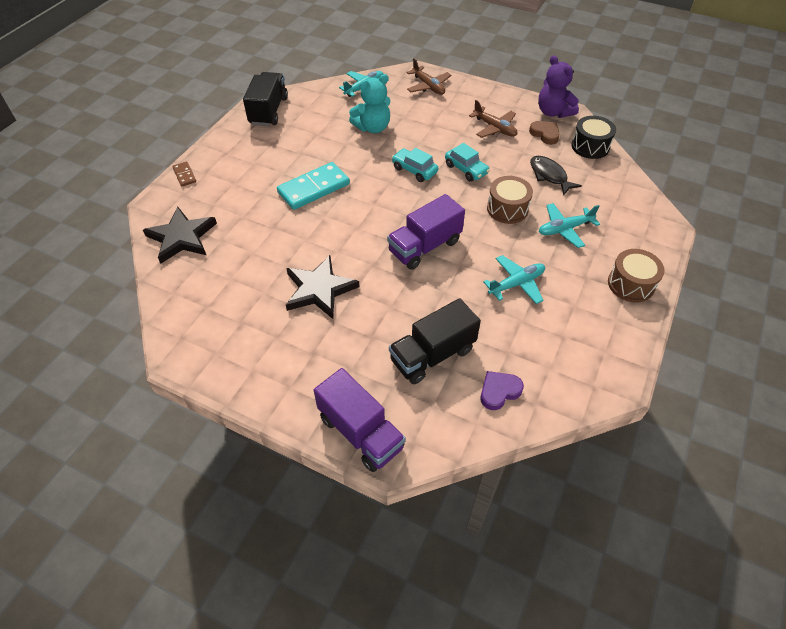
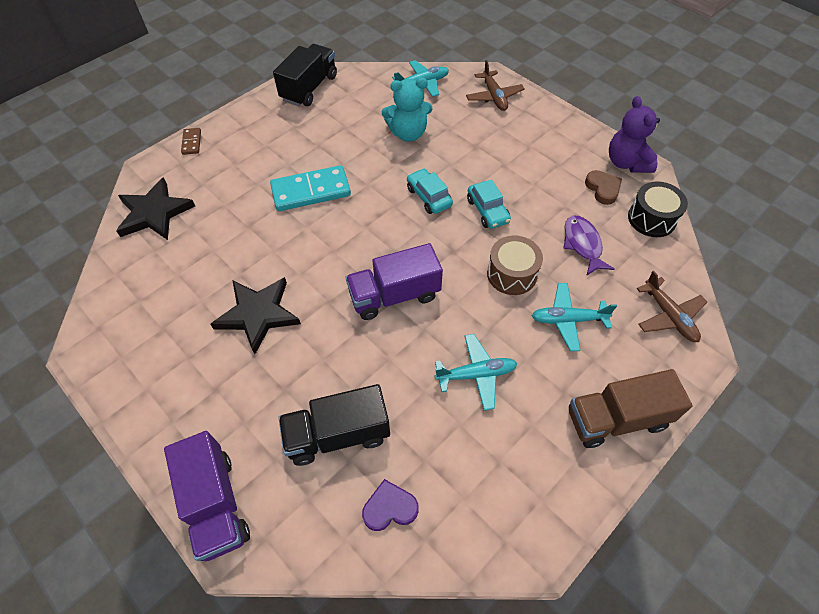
camera: 20 degrees right, 5 degrees up
brown plane [469,100,517,138] -> brown plane moved to [637,271,707,342]
black fish [530,156,582,196] -> purple fish [563,216,615,276]
brown drum [608,249,665,303] -> brown truck [569,369,693,448]

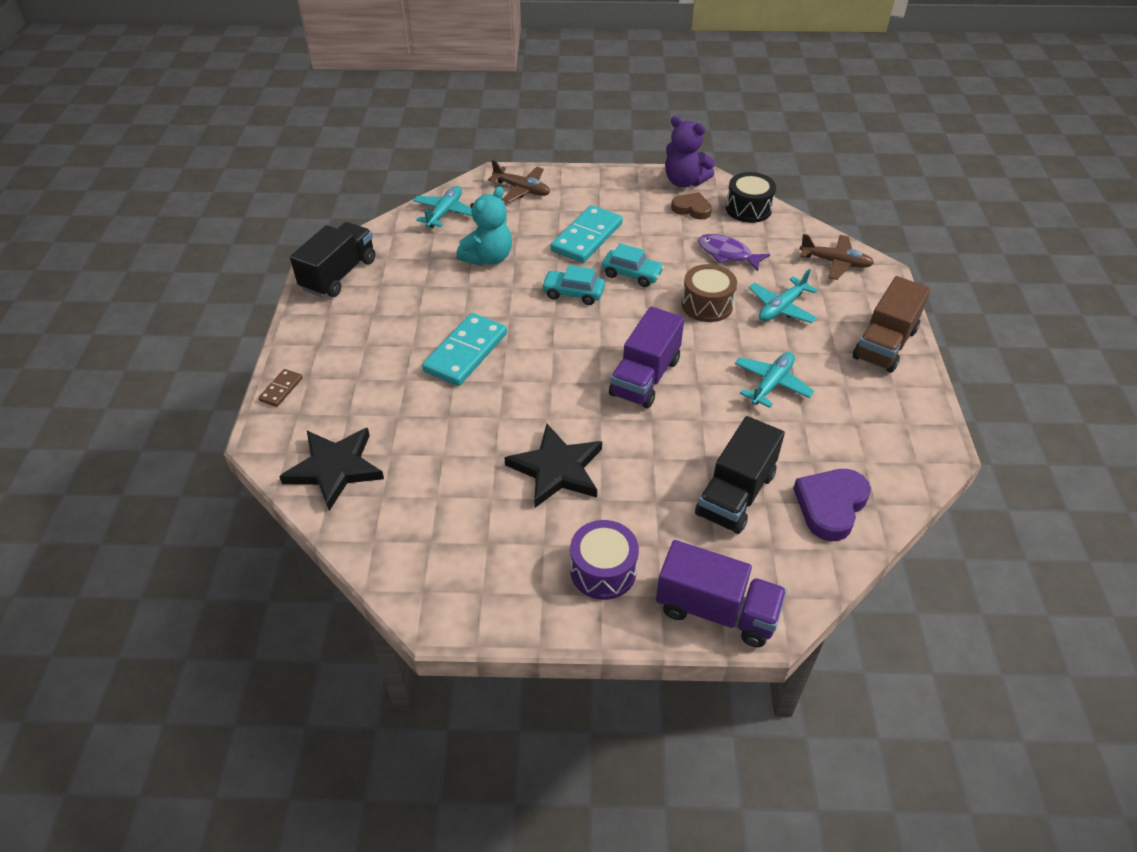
camera: 45 degrees left, 10 degrees down
brown domino [181,128,201,155] -> brown domino turned 75 degrees clockwise [258,369,303,407]
black truck [273,44,337,106] -> black truck turned 45 degrees clockwise [290,222,375,297]
purple heart [362,479,419,531] -> purple heart [793,469,871,541], size x1.52
none -> turquoise domino [551,205,623,263]
none -> purple drum [570,520,639,600]

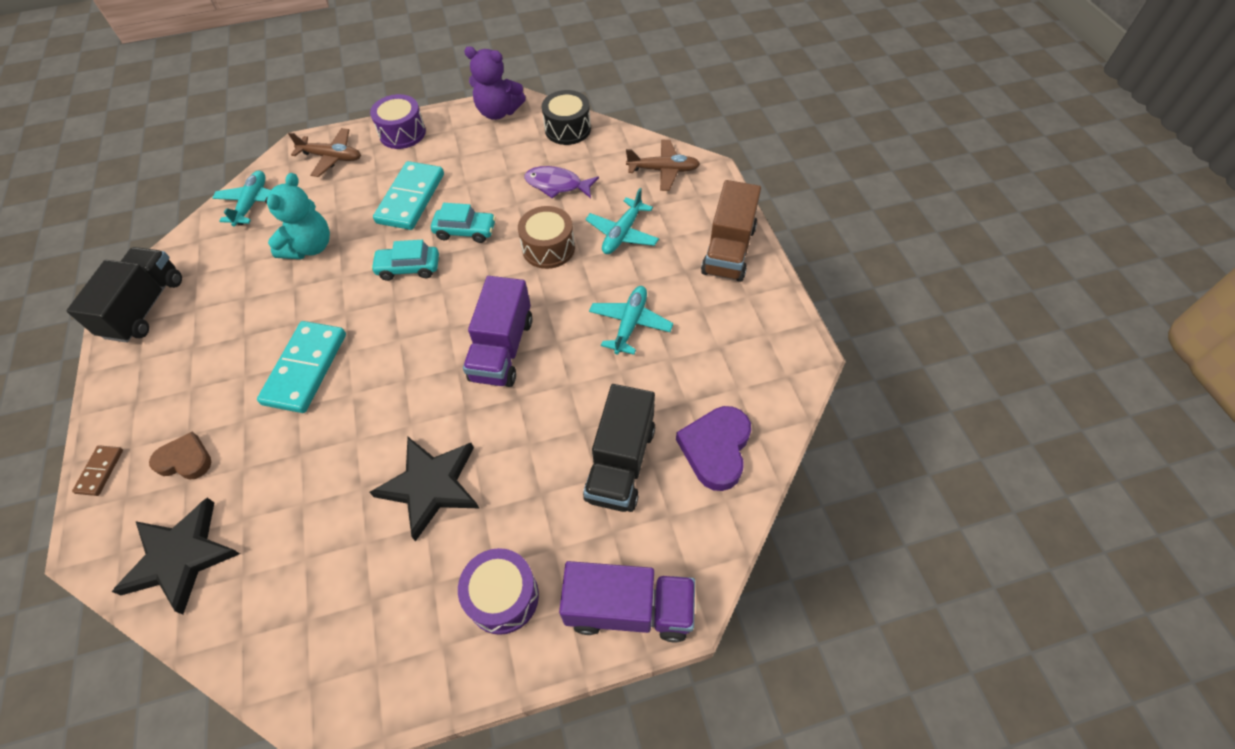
camera: 15 degrees left, 10 degrees up
brown heart [671,192,712,220] -> brown heart moved to [149,432,211,480]
none -> purple drum [370,94,426,149]

